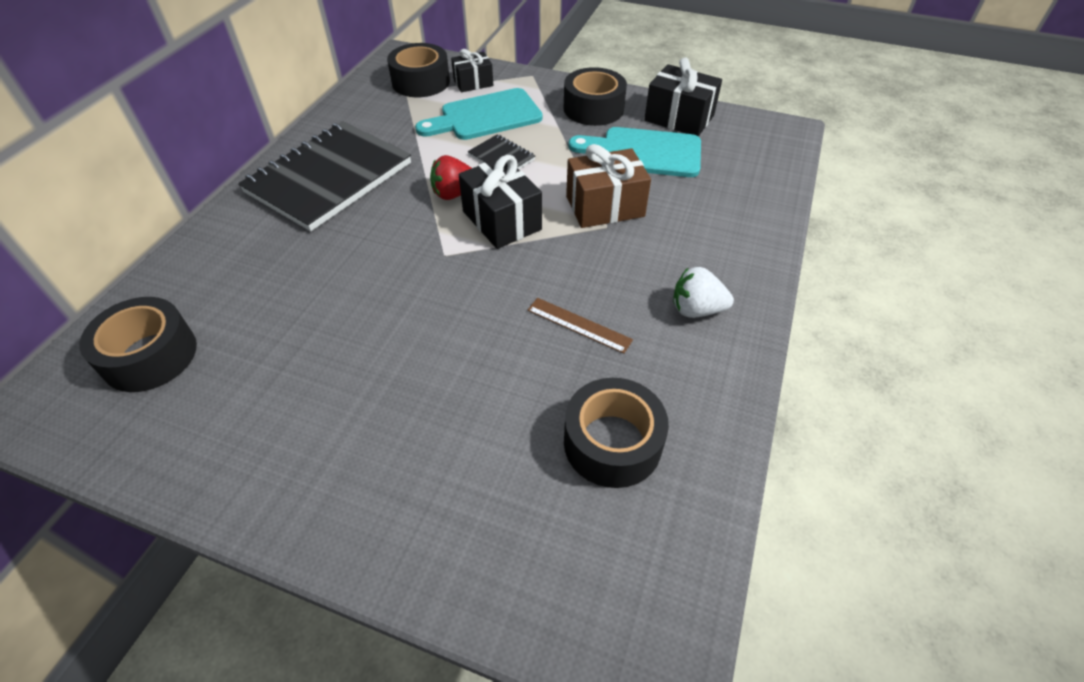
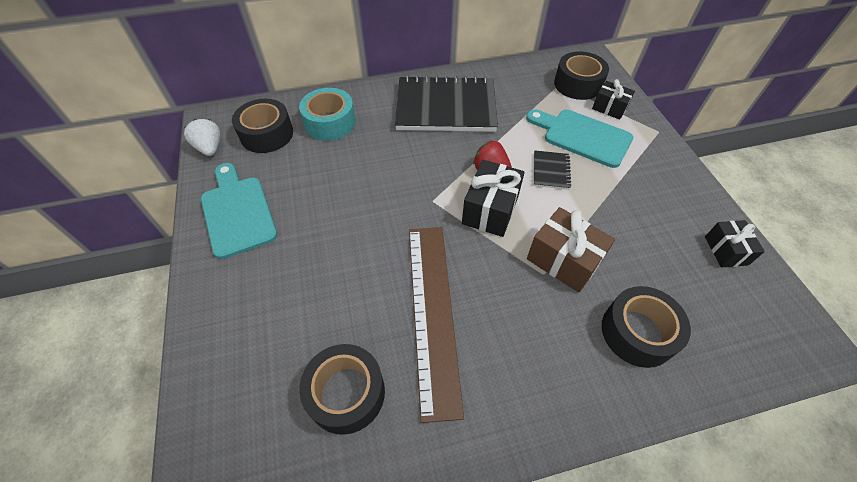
camera: 55 degrees right, 5 degrees up
brown ruler [527,298,633,354] -> brown ruler [409,227,464,423], size x2.31
black tape [564,67,627,126] -> black tape moved to [602,286,691,368]
turquoise cutting board [569,127,701,177] -> turquoise cutting board moved to [201,163,277,259]
black gift [644,57,722,137] -> black gift [705,220,765,267], size x0.63
white strawberry [673,267,734,318] -> white strawberry moved to [184,119,220,156]
none -> turquoise tape [299,88,356,141]

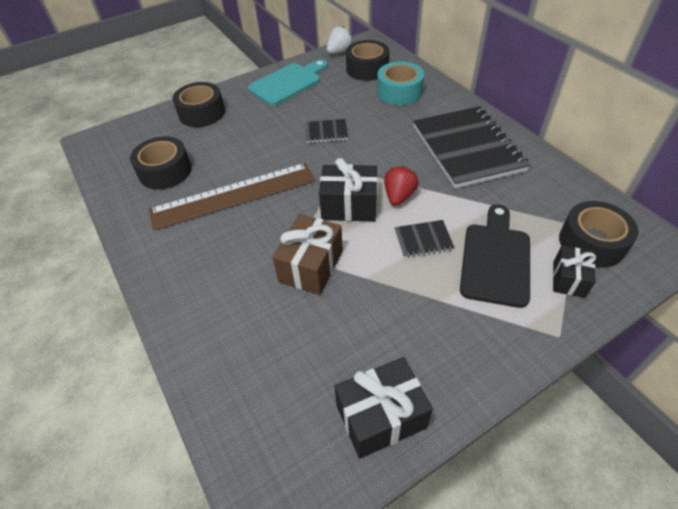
camera: 75 degrees right, 5 degrees down
turquoise cutting board [526,109,633,168] -> black cutting board [460,205,530,308]
black tape [602,286,691,368] -> black tape moved to [172,82,225,127]
black gift [705,220,765,267] -> black gift [334,357,433,459], size x1.58
none -> black notebook [306,119,348,143]

